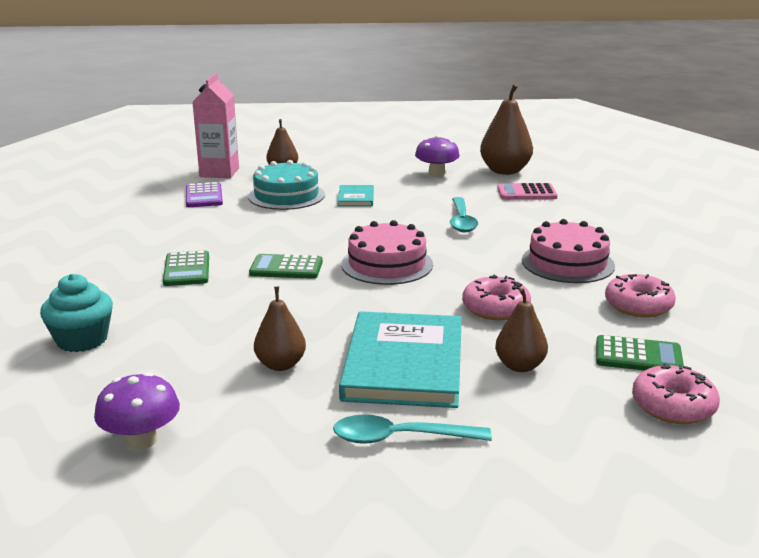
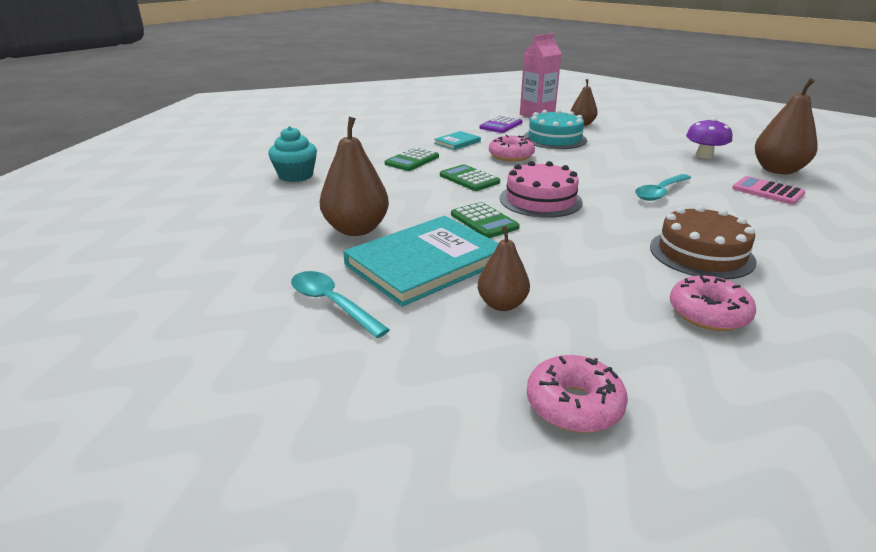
camera: 45 degrees right, 5 degrees up
purple mushroom [94,372,180,450] -> none
brown pear [254,287,306,371] -> brown pear [320,117,389,236], size x1.64
turquoise book [338,185,374,206] -> turquoise book moved to [434,131,481,150]
pink donut [462,274,531,320] -> pink donut moved to [489,135,535,162]
pink cake [522,219,615,283] -> brown cake [650,205,756,279]
green calculator [596,335,684,371] -> green calculator moved to [451,202,520,238]

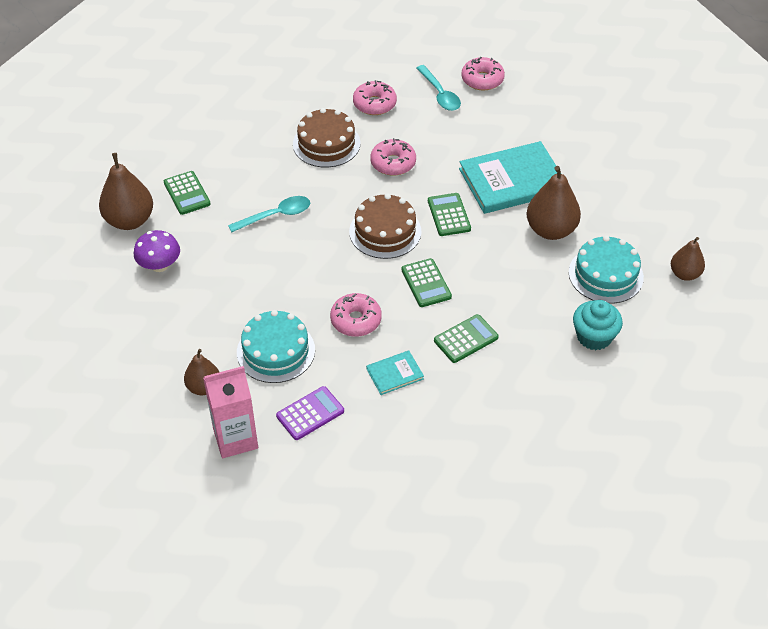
camera: 160 degrees left, 20 degrees up
turquoise spoon [291,271,390,338] -> turquoise spoon moved to [416,65,461,111]
brown pear [478,226,530,311] -> brown pear moved to [671,237,705,281]
pink cake [500,161,583,218] -> brown cake [349,193,422,259]
pink calculator [732,176,806,205] -> green calculator [164,171,211,215]
none -> pink donut [370,138,416,176]
none -> turquoise cake [569,235,644,304]

